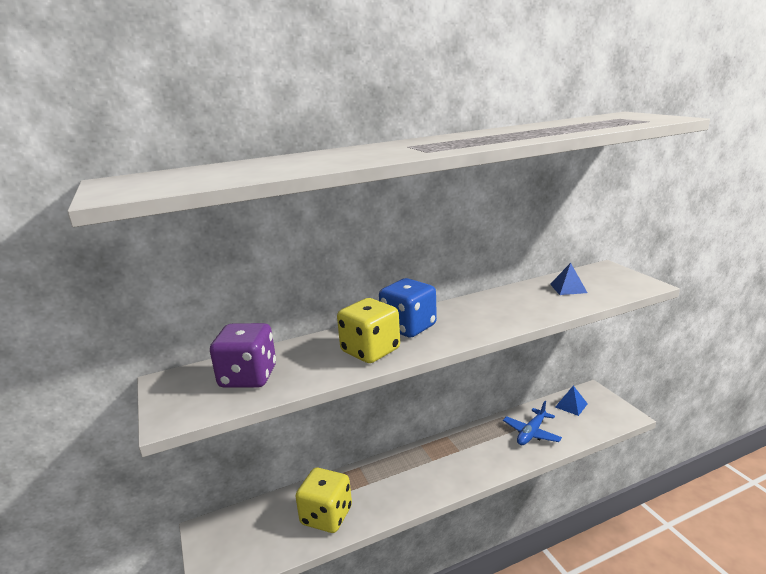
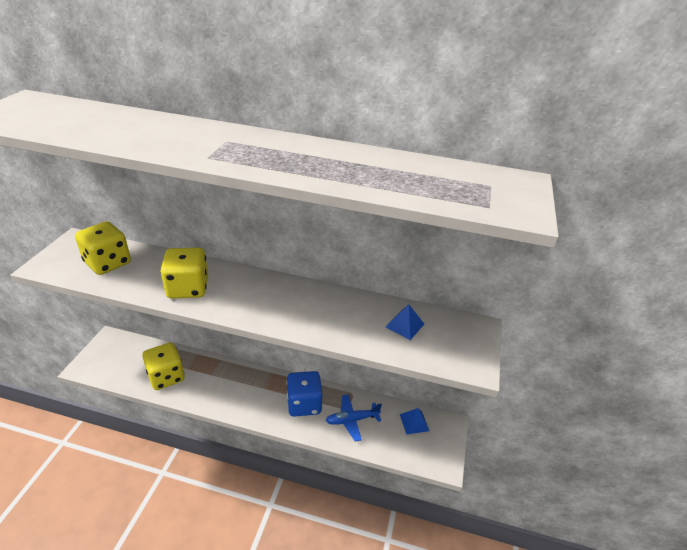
camera: 35 degrees right, 15 degrees up
purple dice [210,323,276,388] -> yellow dice [75,221,131,275]
blue dice [379,278,437,338] -> blue dice moved to [286,371,322,417]

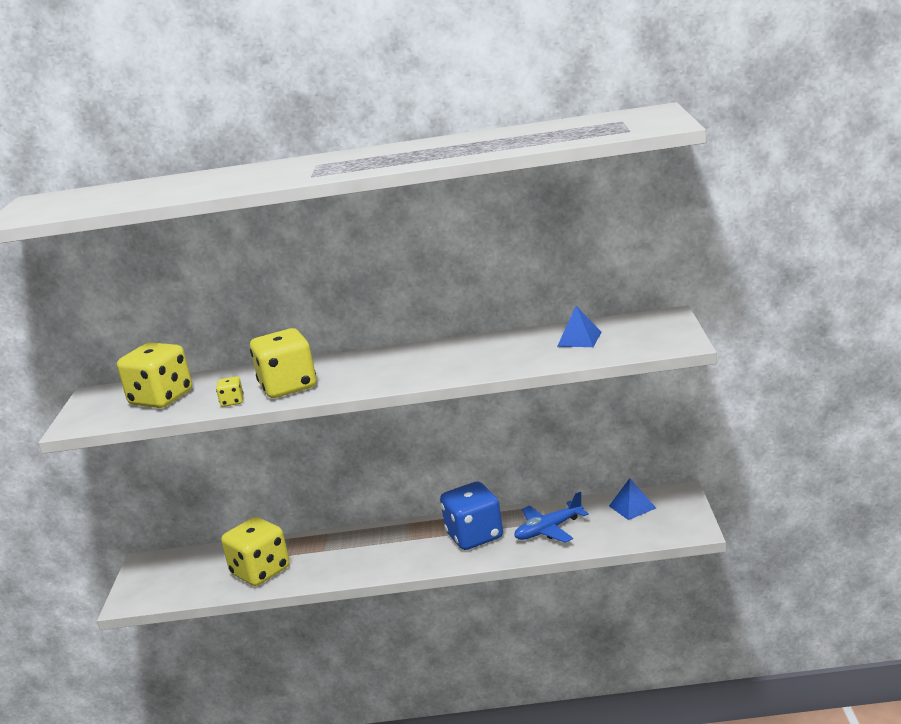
camera: 10 degrees left, 15 degrees down
none -> yellow dice [216,376,244,407]

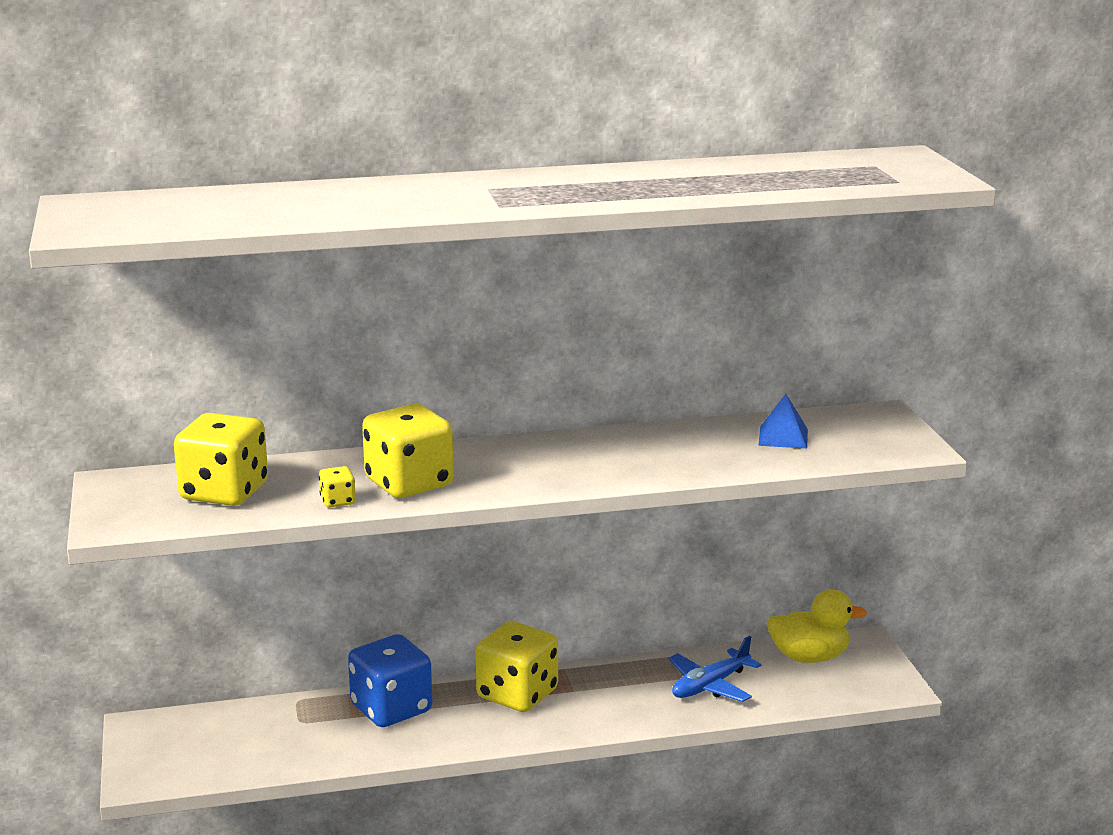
camera: 15 degrees left, 0 degrees up
yellow dice [221,517,290,586] -> yellow dice moved to [476,621,558,712]
blue dice [440,482,503,550] -> blue dice moved to [348,634,432,727]
blue pyramid [609,478,656,520] -> yellow duck [767,589,867,663]

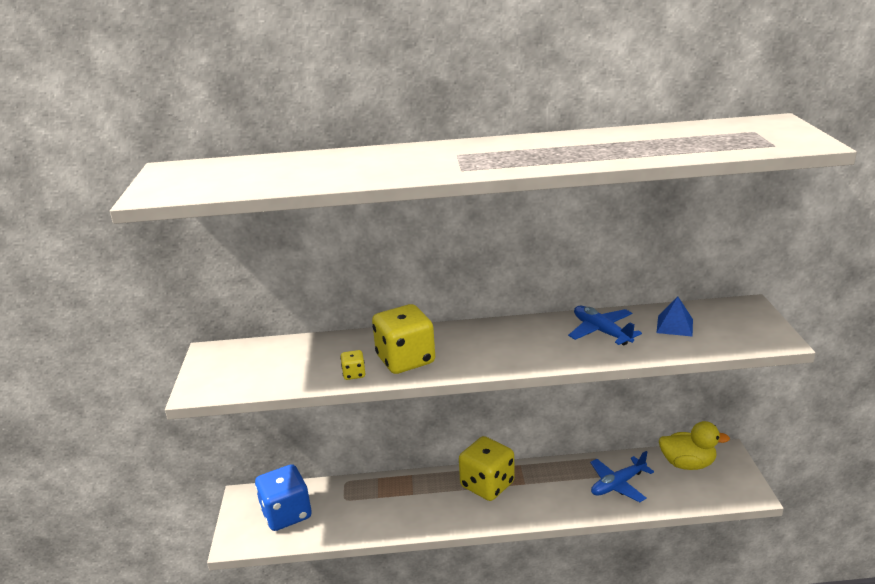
camera: 10 degrees right, 5 degrees up
yellow dice [174,413,268,506] -> none
blue dice [348,634,432,727] -> blue dice moved to [255,464,312,531]
none -> blue plane [568,306,642,345]

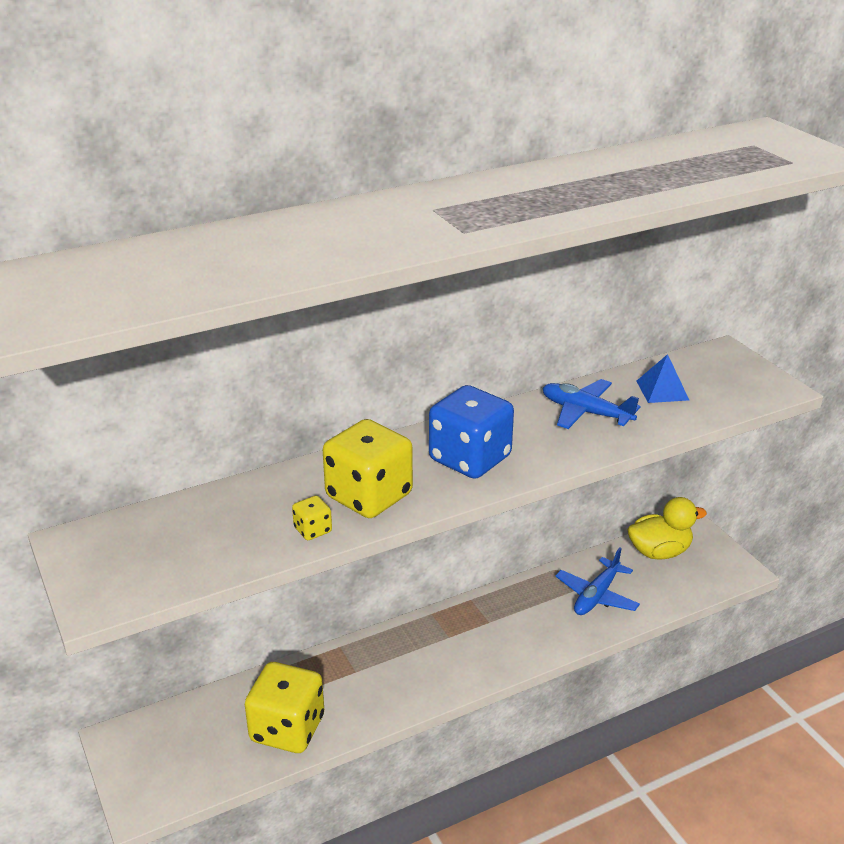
camera: 25 degrees left, 5 degrees up
blue dice [255,464,312,531] -> blue dice moved to [429,385,514,479]
yellow dice [459,436,515,501] -> yellow dice moved to [245,662,324,753]

